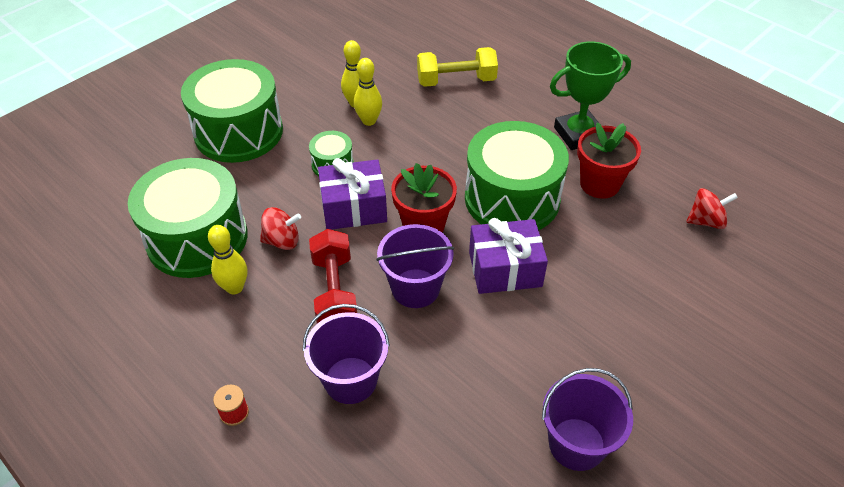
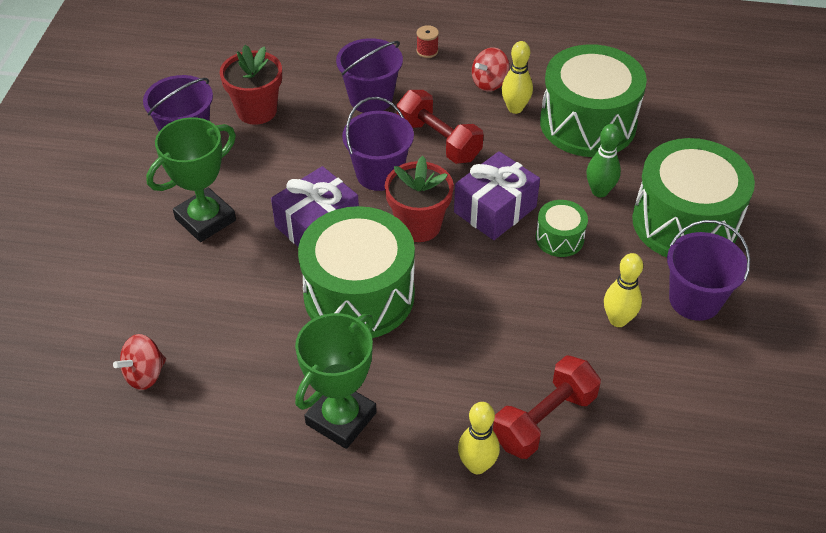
camera: 145 degrees right, 0 degrees up
red spinning top [260,207,301,250] -> red spinning top moved to [472,47,510,91]
yellow bowling pin [354,58,382,126] -> yellow bowling pin moved to [458,402,500,474]
yellow dumbbell [417,47,498,87] -> red dumbbell [493,355,601,459]
red flower pot [577,123,641,199] -> red flower pot moved to [220,45,282,125]
none -> green trophy [146,117,236,242]
none -> green bowling pin [587,124,621,197]
none -> purple bucket [667,220,750,321]

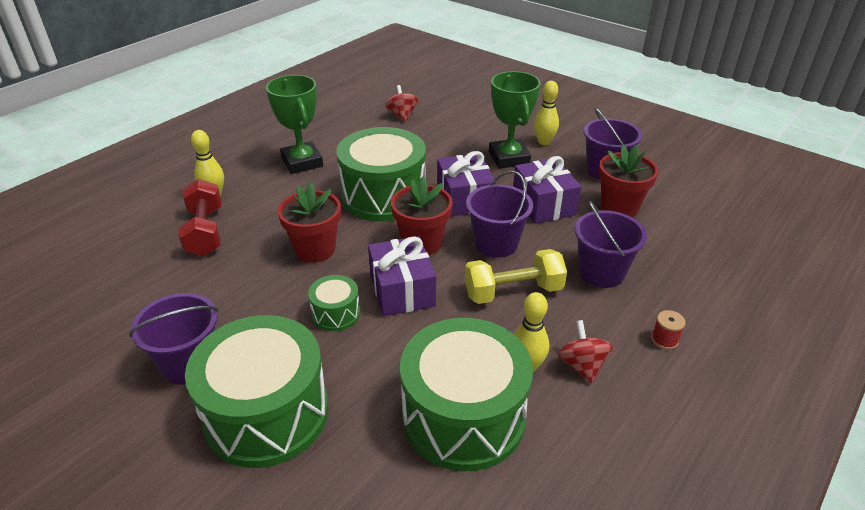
camera: 120 degrees right, 10 degrees down
red dumbbell [397,90,484,164] -> yellow dumbbell [464,249,567,304]
green bowling pin [587,124,621,197] -> none
yellow bowling pin [604,253,643,327] -> yellow bowling pin moved to [534,81,559,145]
none -> red flower pot [278,182,341,262]
none -> purple gift [513,156,581,224]

